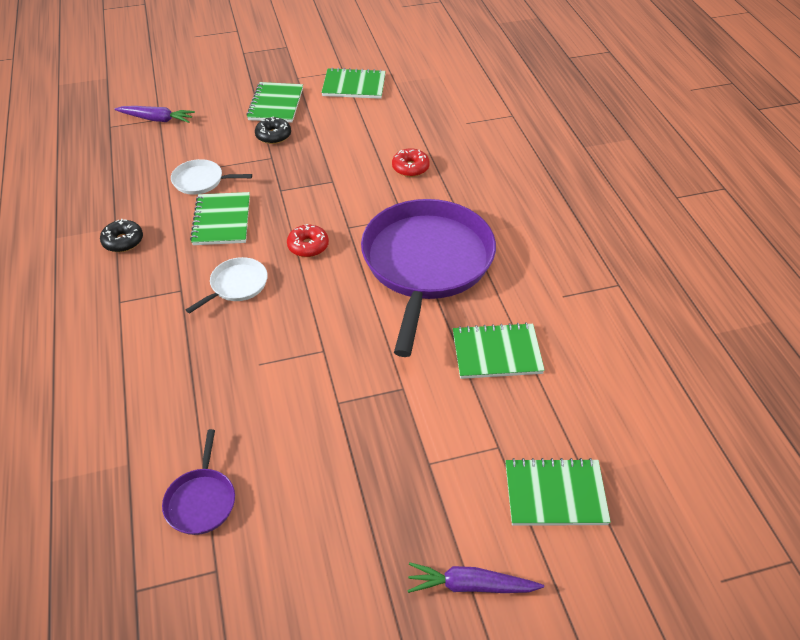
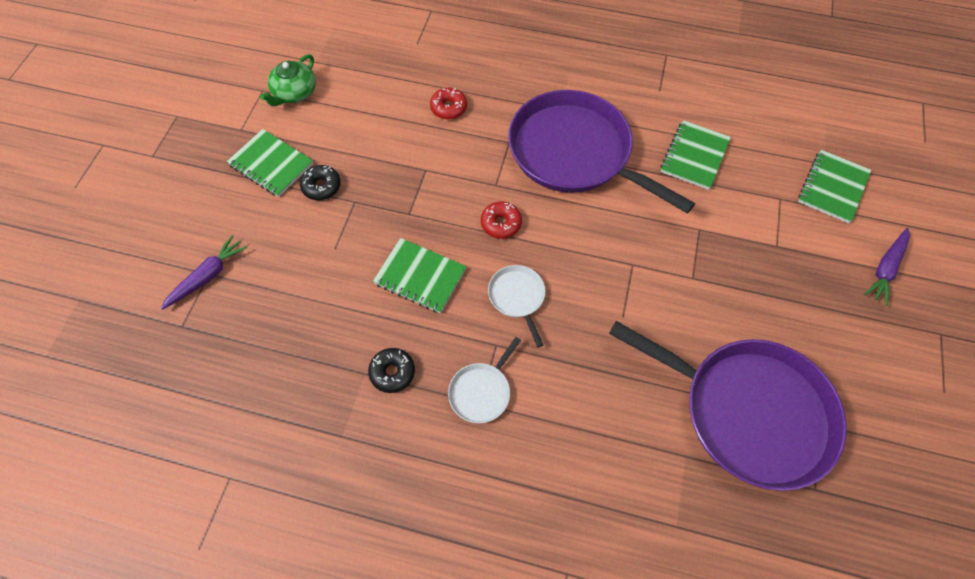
camera: 60 degrees left, 15 degrees up
purple pan [162,429,235,535] -> purple pan [609,321,847,491], size x2.40
white pan [171,159,252,195] -> white pan moved to [448,337,521,423]
green notebook [321,67,386,99] -> green teapot [260,54,316,106]

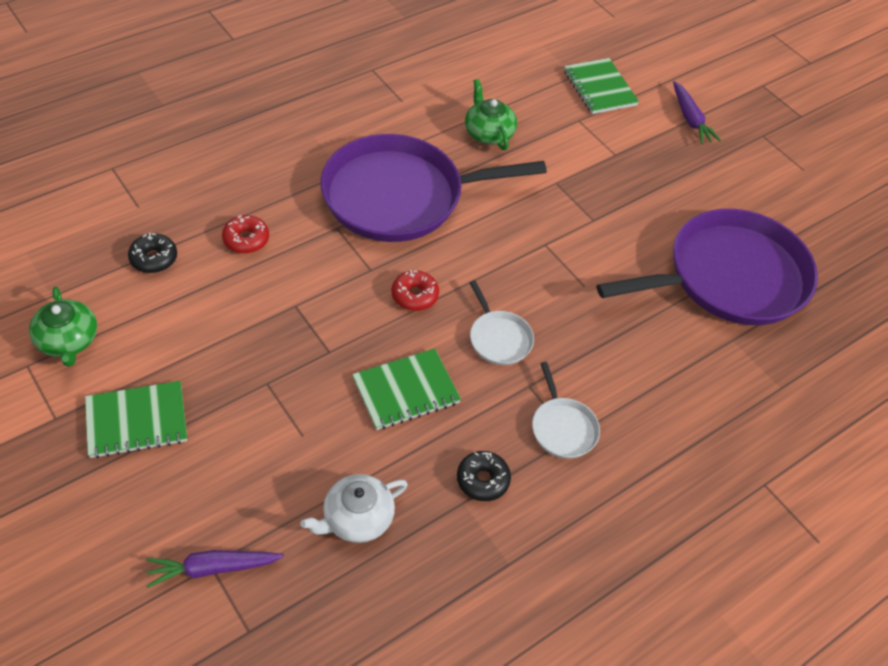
camera: 55 degrees left, 10 degrees down
purple carrot [160,235,247,310] -> purple carrot turned 90 degrees counterclockwise [146,550,284,588]
black donut [300,165,341,200] -> black donut moved to [128,233,177,273]
white pan [488,265,546,347] -> white pan turned 135 degrees counterclockwise [469,280,534,365]
green notebook [661,120,731,190] -> green teapot [465,79,517,150]
none -> white teapot [300,474,408,543]

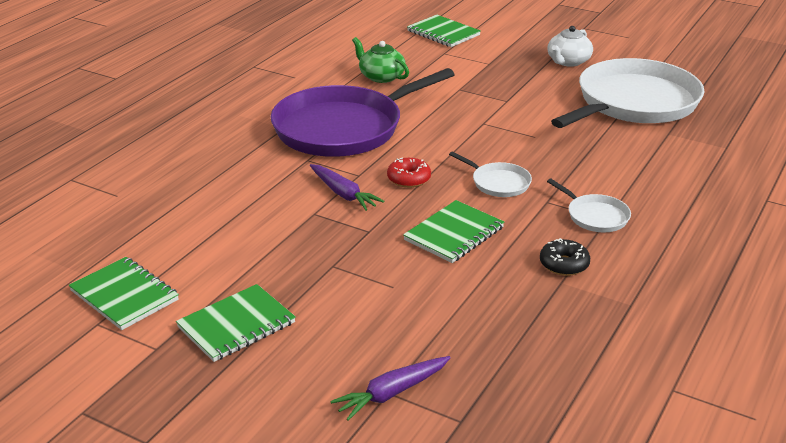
camera: 20 degrees left, 20 degrees down
green teapot [29,287,97,367] -> green notebook [69,257,179,330]
black donut [128,233,177,273] -> none
red donut [222,215,269,253] -> none
white teapot [300,474,408,543] -> white teapot moved to [547,26,593,67]
purple pan [597,209,818,325] -> white pan [551,58,704,128]
purple carrot [673,81,721,144] -> purple carrot moved to [310,164,385,211]

